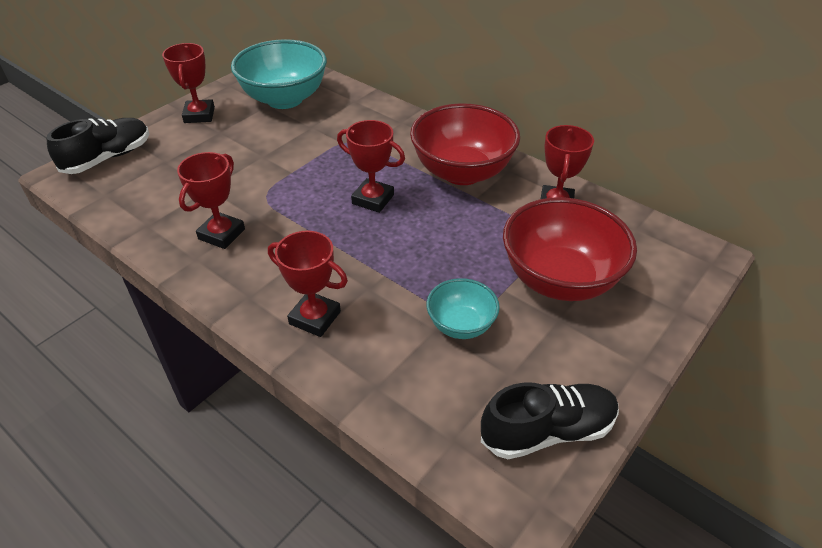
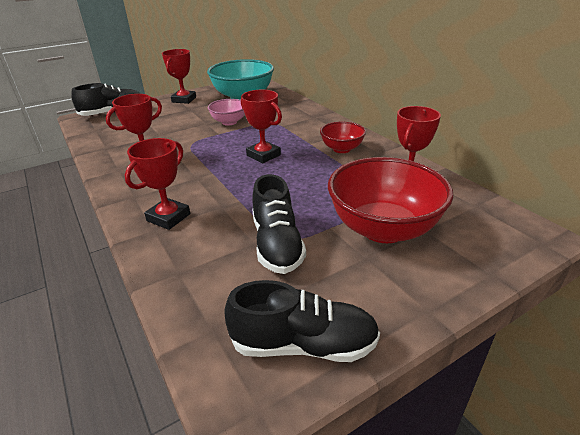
camera: 20 degrees right, 10 degrees down
red trophy [268,231,348,337] -> red trophy turned 75 degrees clockwise [125,138,190,230]
red bowl [410,103,520,185] -> red bowl [320,122,366,153], size x0.53
turquoise bowl [426,278,500,339] -> black shoe [252,174,306,274]
none -> pink bowl [208,99,245,126]

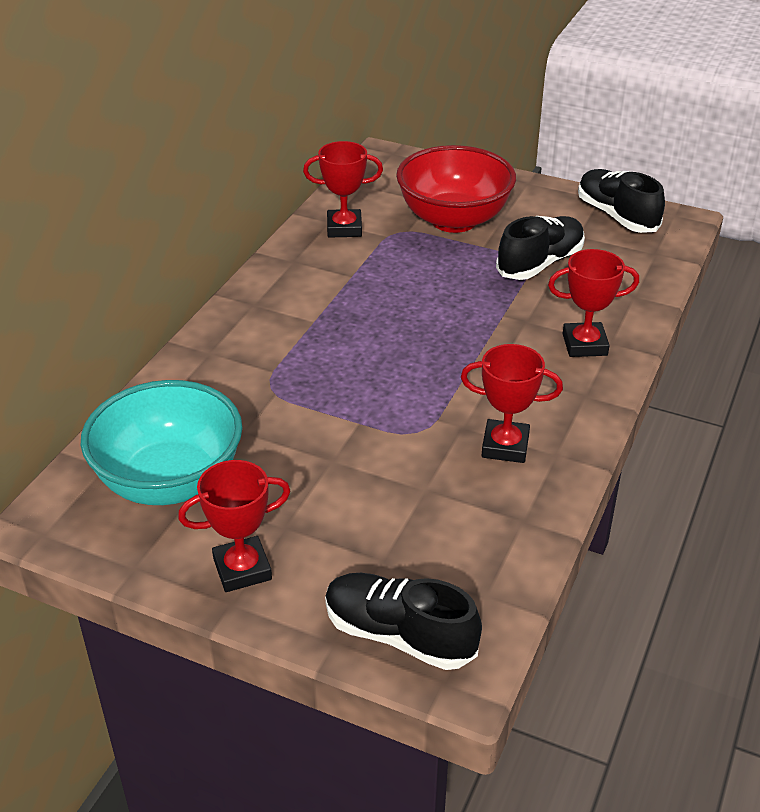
camera: 125 degrees left, 5 degrees up
pink bowl [208,99,245,126] -> none
red trophy [241,90,282,163] -> none
red bowl [320,122,366,153] -> none

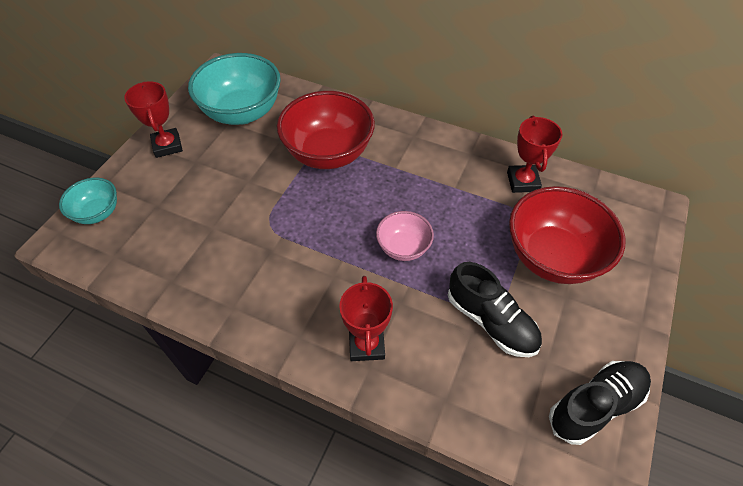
camera: 90 degrees right, 15 degrees up
black shoe [325,573,482,670] -> turquoise bowl [59,178,117,224]
red trophy [461,344,563,463] -> none
none -> red bowl [277,91,375,169]
none -> pink bowl [376,211,434,261]

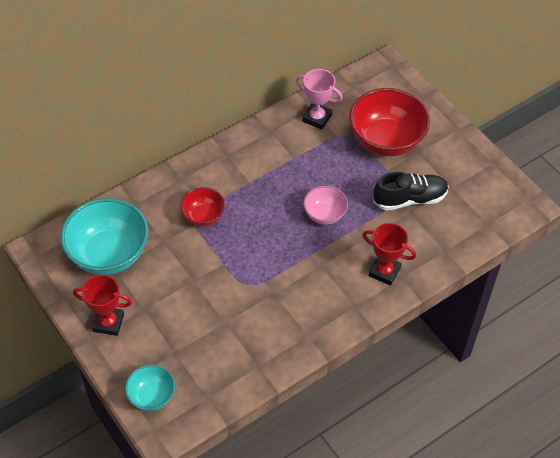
camera: 60 degrees left, 0 degrees up
red bowl [277,91,375,169] -> red bowl [180,187,225,226], size x0.53
red trophy [507,116,563,193] -> pink trophy [295,69,343,130]
black shoe [549,361,651,445] -> none

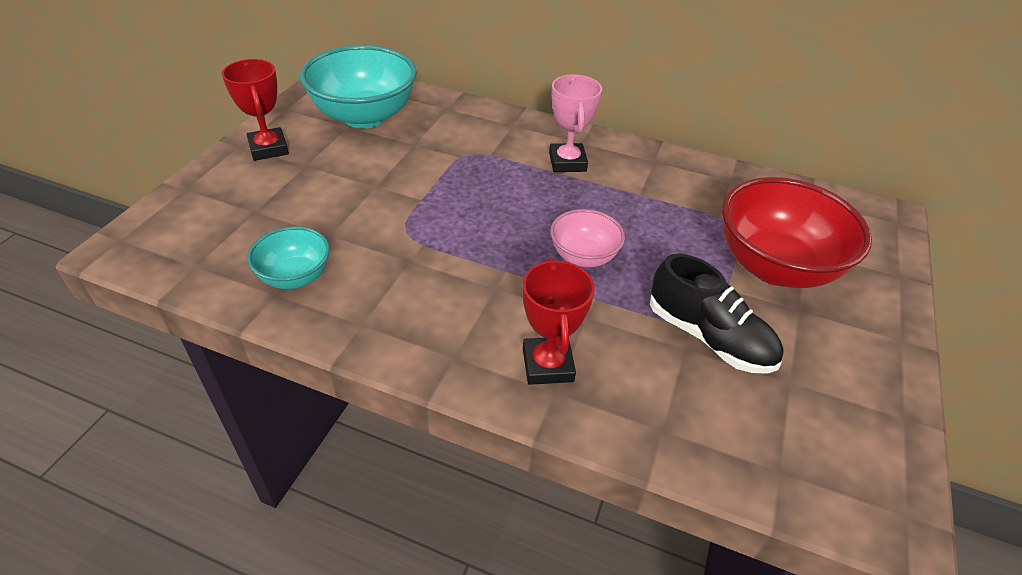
camera: 55 degrees right, 10 degrees down
turquoise bowl [125,364,175,411] -> turquoise bowl moved to [247,226,330,289]
red bowl [180,187,225,226] -> none
pink trophy [295,69,343,130] -> pink trophy moved to [549,74,602,172]

